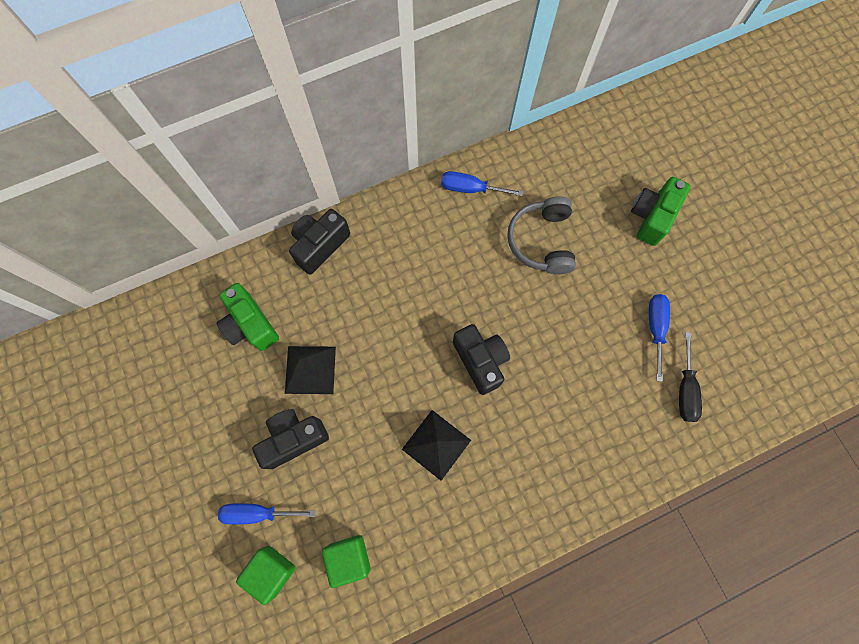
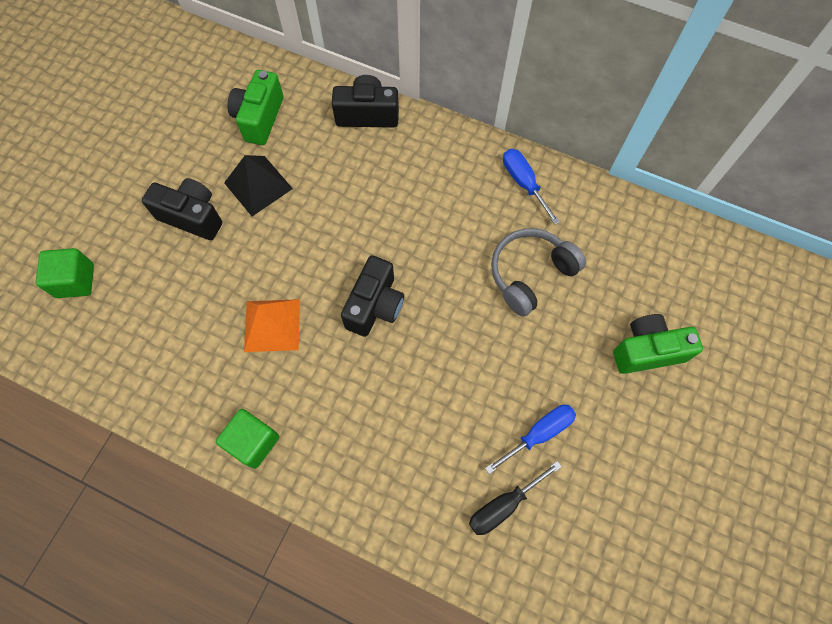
camera: 50 degrees right, 5 degrees down
blue screwdriver [218,503,316,525] -> none
green cube [322,535,371,588] -> green cube moved to [216,409,279,469]
black pyramid [402,410,471,481] -> orange pyramid [244,299,300,352]

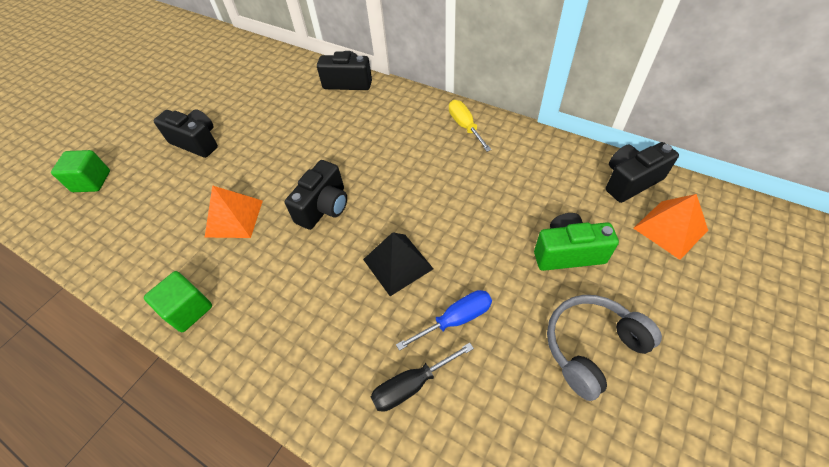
camera: 10 degrees right, 15 degrees down
black pyramid [224,155,293,216] -> black pyramid moved to [363,232,433,296]
green camera [227,70,283,145] -> none
grey headphones [491,228,586,317] -> grey headphones moved to [547,295,662,401]
blue screwdriver [503,149,560,225] -> yellow screwdriver [449,100,492,152]
none -> black camera [606,142,679,203]
none -> orange pyramid [633,194,708,260]

